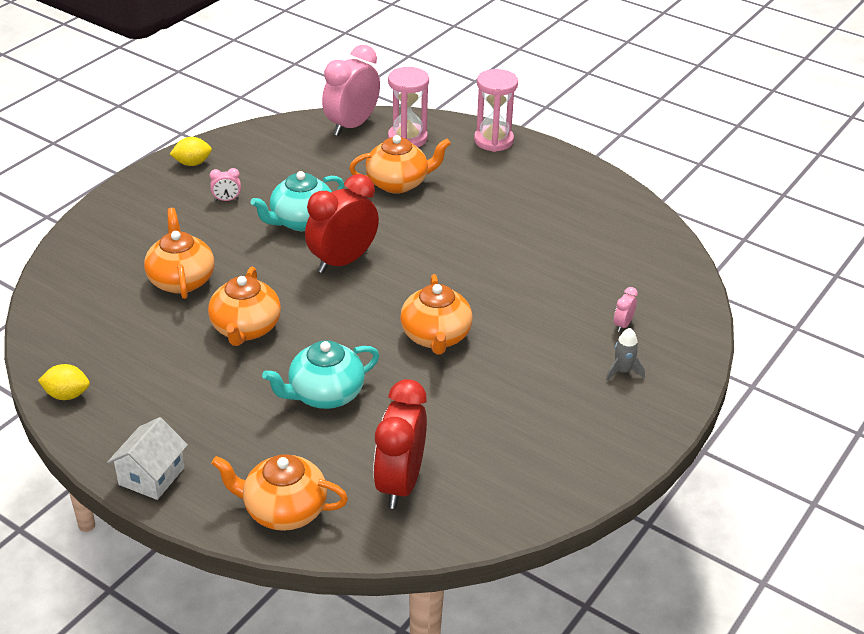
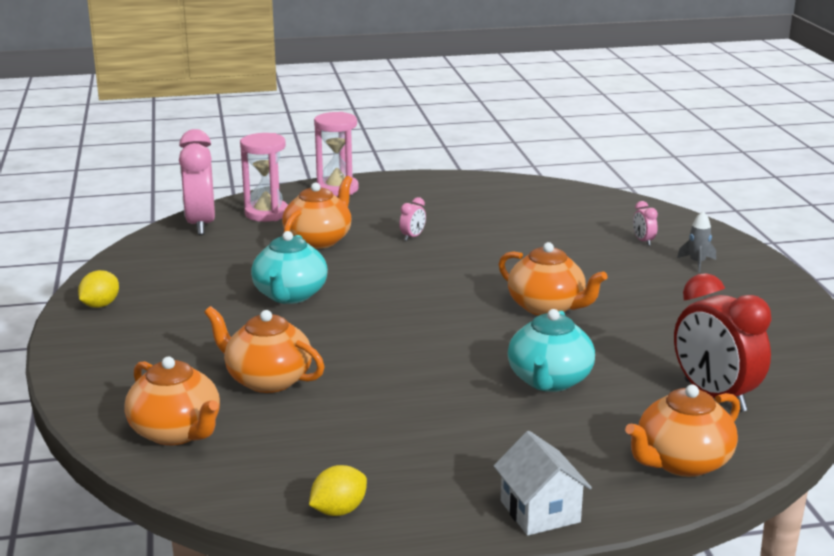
camera: 45 degrees left, 15 degrees down
orange teapot [208,267,281,346] -> orange teapot moved to [124,357,220,445]
pink clock [210,168,241,201] -> pink clock moved to [399,197,426,241]
red clock [305,174,379,273] -> none

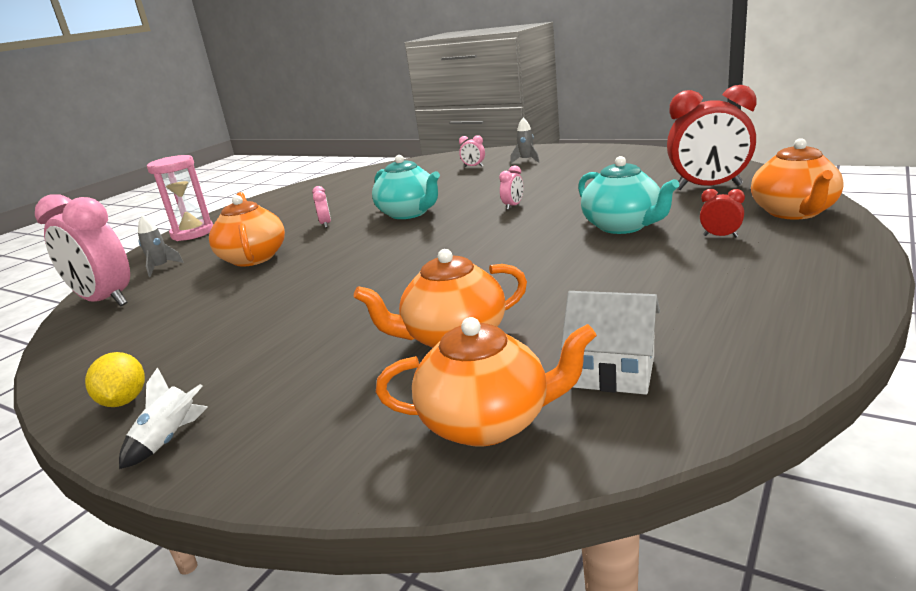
camera: 45 degrees left, 0 degrees up
pink hourglass [240,133,288,222] -> grey rocket [138,215,184,277]
turquoise teapot [251,231,328,304] -> turquoise teapot moved to [372,155,440,219]
yellow lemon [309,465,367,516] -> none
white house [494,431,592,536] -> white house moved to [561,291,660,395]
orange teapot [499,242,608,316] -> pink clock [499,165,523,210]
none -> white rocket [119,367,208,469]
none -> red clock [700,189,745,237]

